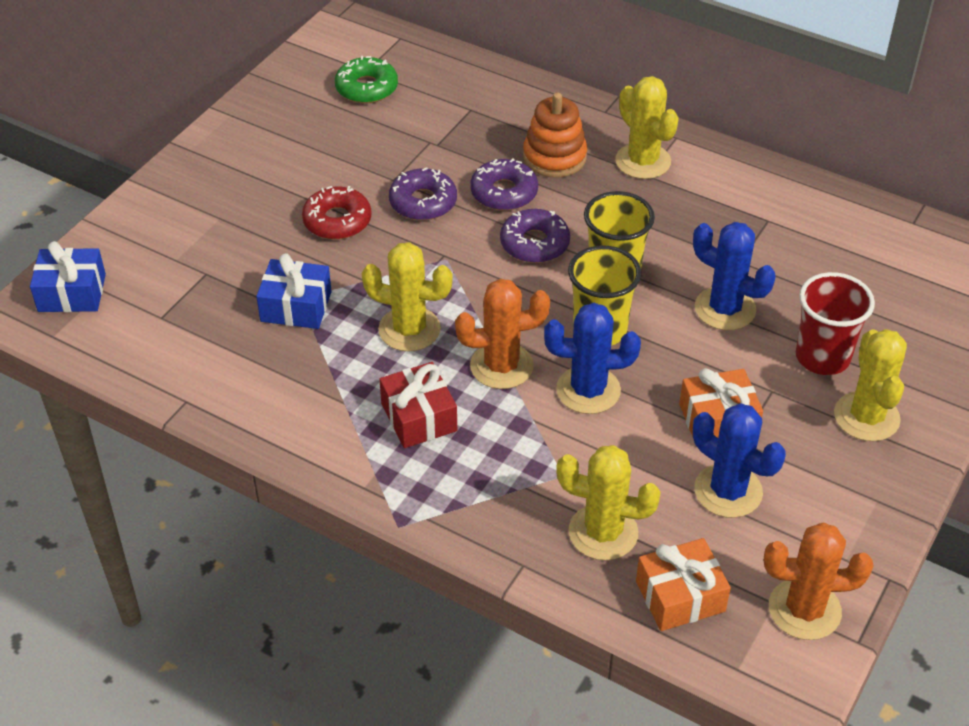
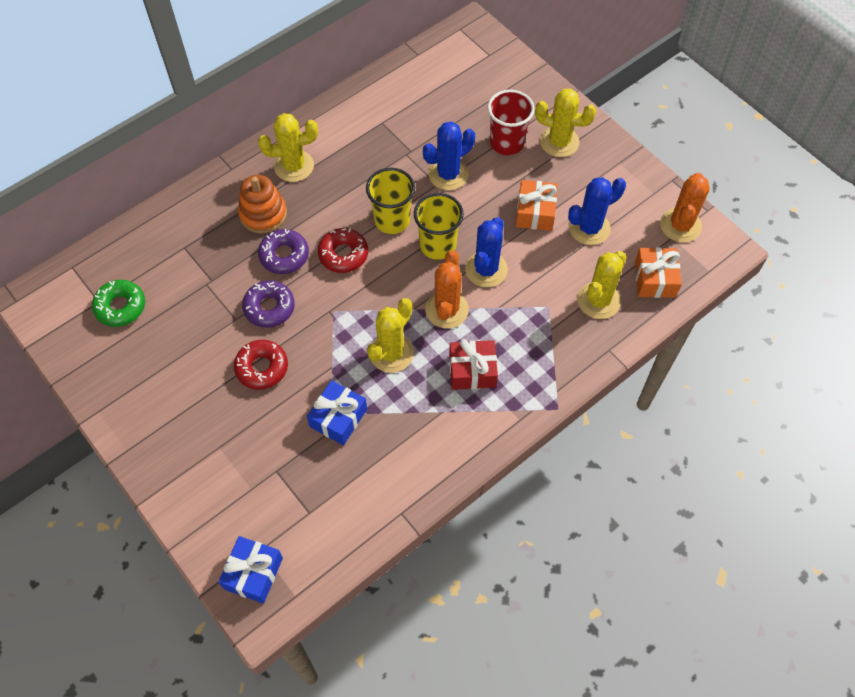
camera: 70 degrees left, 15 degrees up
purple donut [500,209,570,263] -> red donut [318,228,368,273]

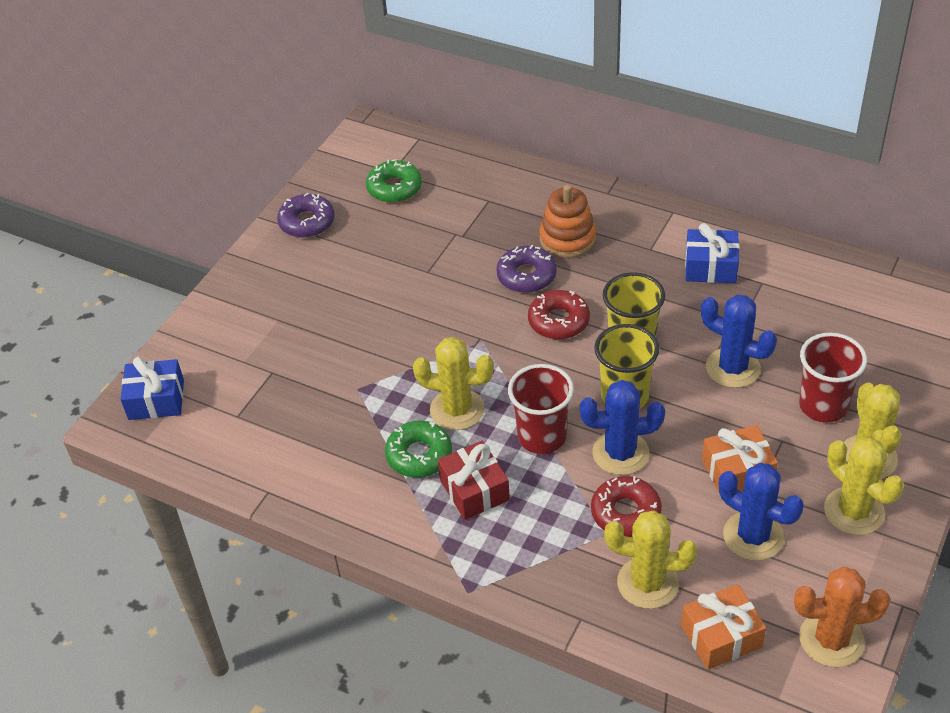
camera: 70 degrees right, 15 degrees down
red donut [234,340,288,390] -> red donut moved to [591,476,662,537]
purple donut [242,280,295,328] -> purple donut moved to [277,193,335,238]
yellow cactus [258,113,318,182] -> yellow cactus moved to [824,437,904,535]
blue gift [307,380,367,445] -> blue gift moved to [685,223,739,283]
orange cactus [425,250,469,328] -> red cup [508,364,574,454]
none -> green donut [385,421,452,477]

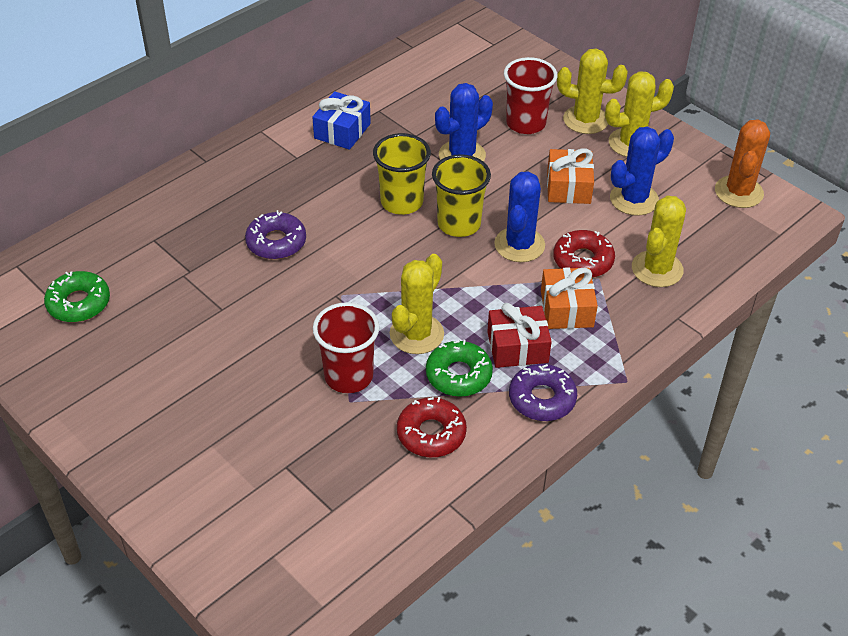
camera: 75 degrees left, 0 degrees up
blue gift [121,357,184,420] -> none
purple donut [277,193,335,238] -> purple donut moved to [509,364,577,421]
red cup [508,364,574,454] -> red cup moved to [313,302,379,393]
red donut [528,290,590,339] -> red donut moved to [397,397,467,457]
orange stacking toy [539,185,596,258] -> none
orange gift [681,584,766,670] -> orange gift moved to [541,267,598,329]

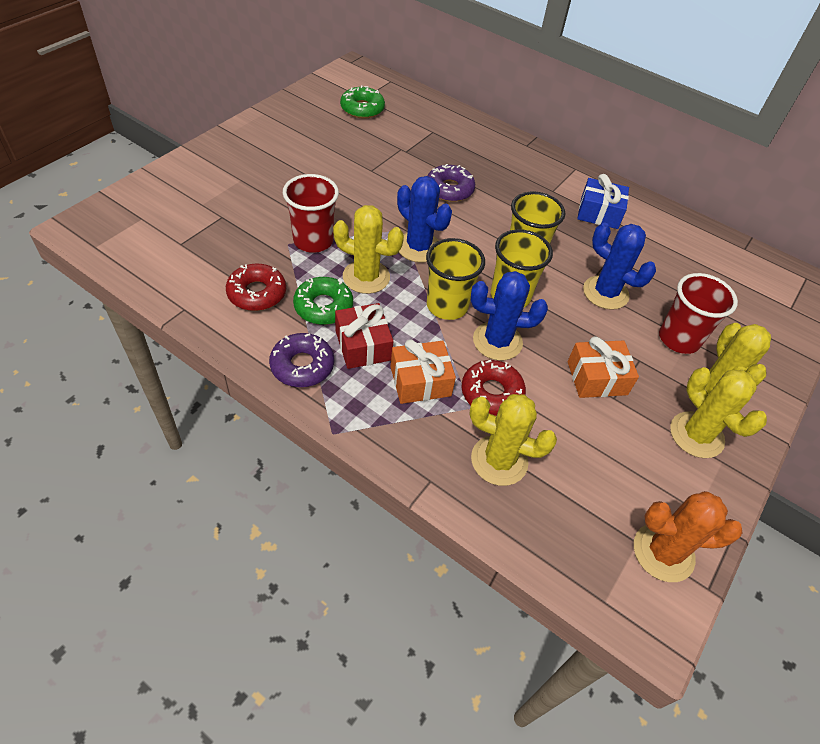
camera: 75 degrees right, 5 degrees up
blue cactus [610,126,674,216] -> blue cactus moved to [397,176,452,262]
none -> yellow cup [426,238,485,320]

